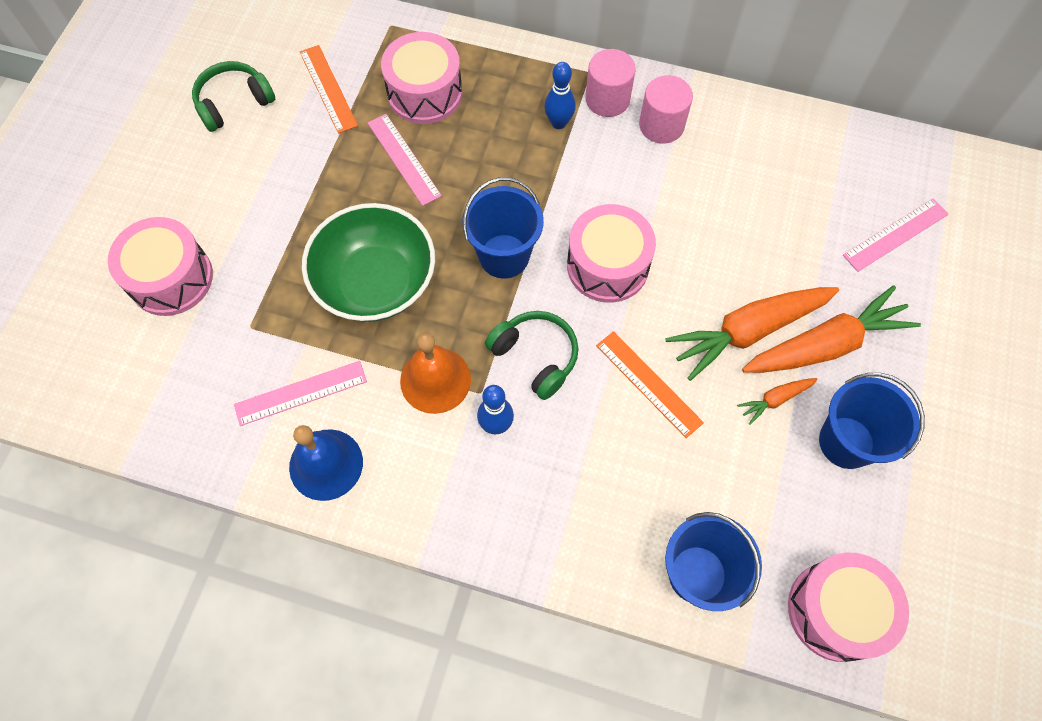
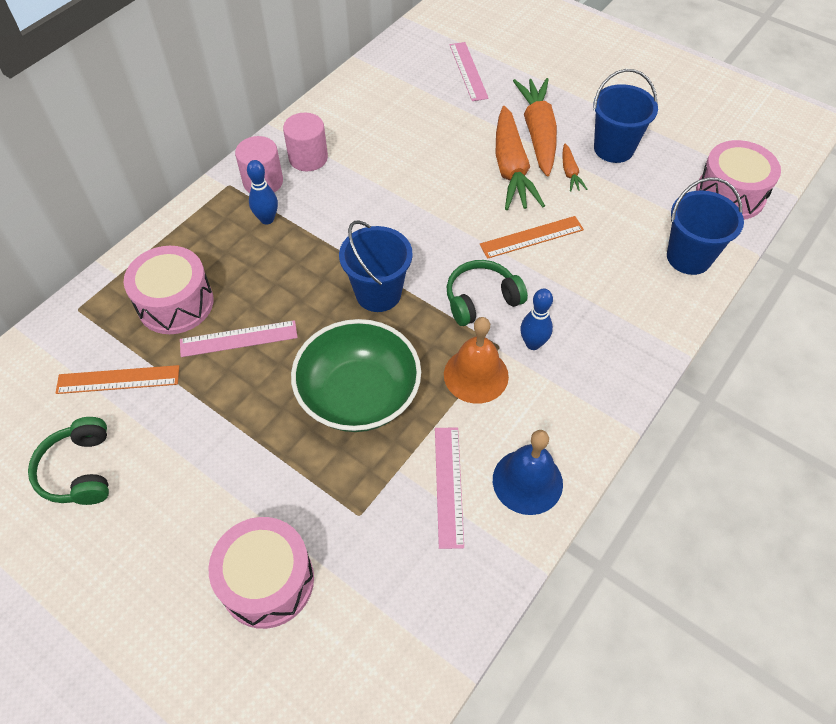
camera: 70 degrees left, 10 degrees down
pink drum [567,204,656,303] -> none

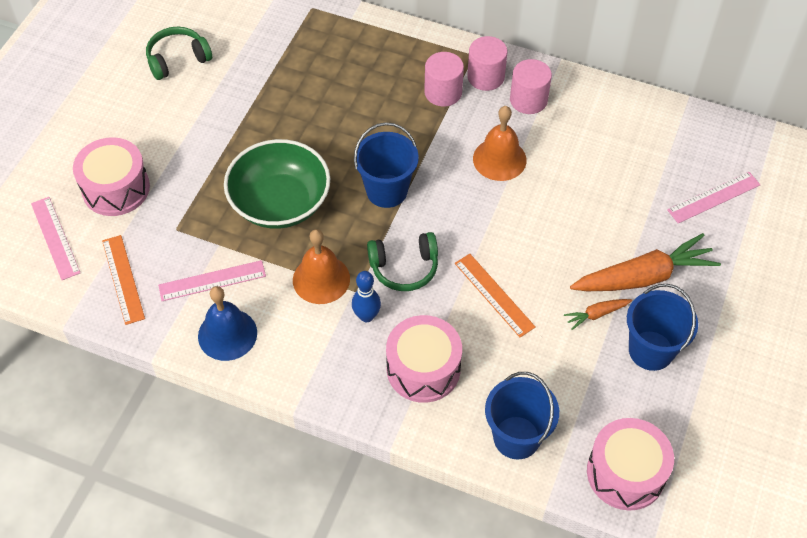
camera: 75 degrees right, 0 degrees up
orange ruler [55,365,179,394] -> orange ruler moved to [102,235,145,325]
pink drum [124,246,214,334] -> pink drum moved to [386,315,462,403]
pink ruler [180,320,298,357] -> pink ruler moved to [31,197,81,280]
blue bowling pin [247,160,278,224] -> pink cylinder [424,52,464,107]
green headphones [447,260,528,326] -> green headphones turned 120 degrees clockwise [367,232,438,291]
orange carrot [496,106,545,210] -> none
none -> orange bell [473,106,527,181]

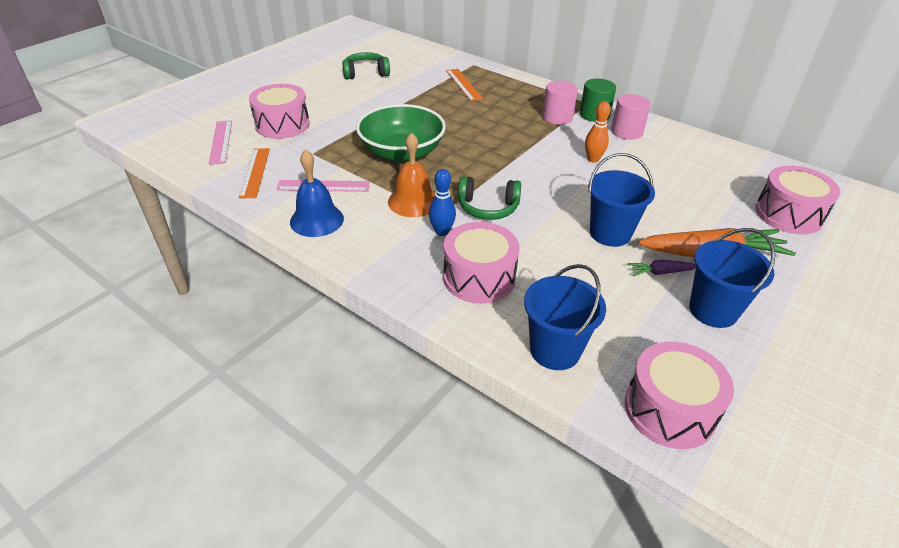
camera: 15 degrees right, 15 degrees down
blue bucket [354,122,419,208] -> blue bucket moved to [588,153,655,247]
orange ruler [455,254,536,337] -> orange ruler moved to [446,69,483,101]
pink cylinder [467,36,507,91] -> green cylinder [580,79,616,122]
orange bell [473,106,527,181] -> orange bowling pin [585,101,611,162]
orange carrot [564,299,632,330] -> purple carrot [627,260,696,276]
pink ruler [667,172,760,223] -> pink drum [755,165,840,235]

